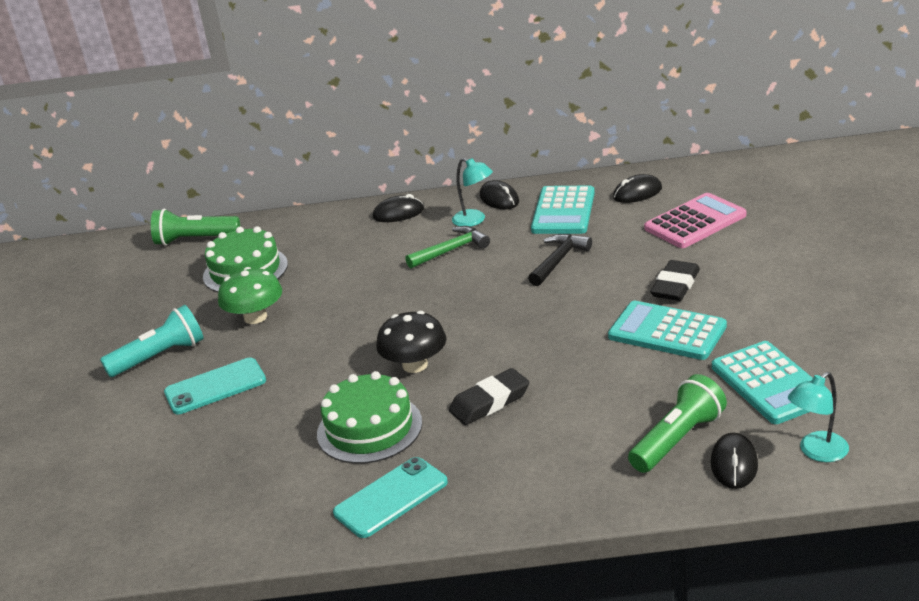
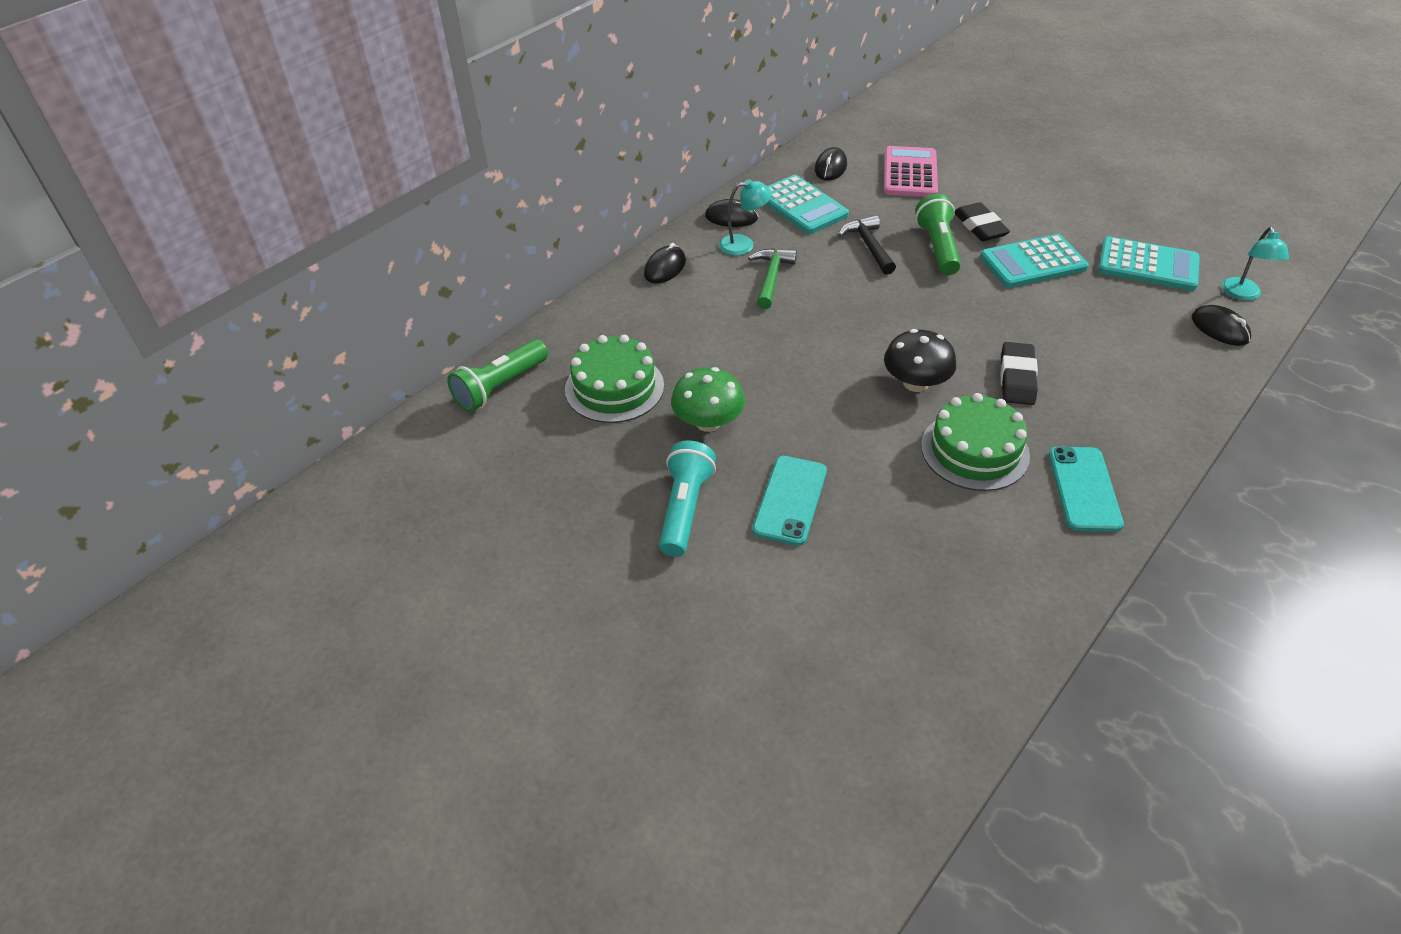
camera: 50 degrees left, 15 degrees up
green flashlight [628,374,727,473] -> green flashlight moved to [915,194,961,275]

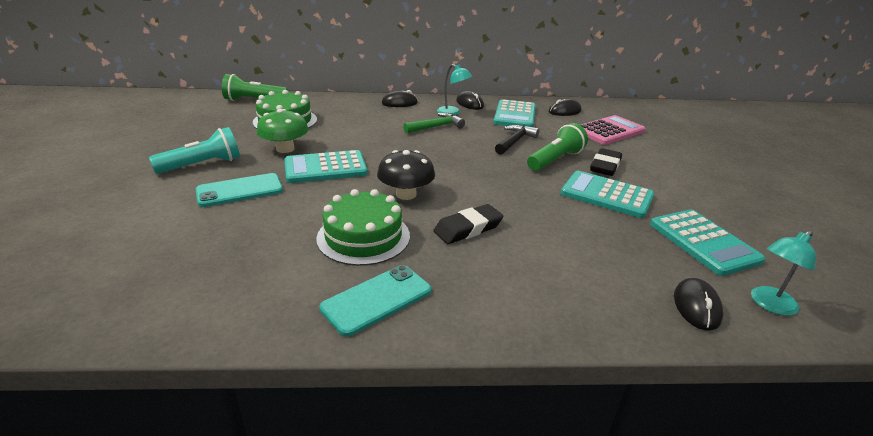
camera: 45 degrees right, 15 degrees down
none -> turquoise calculator [285,150,368,183]

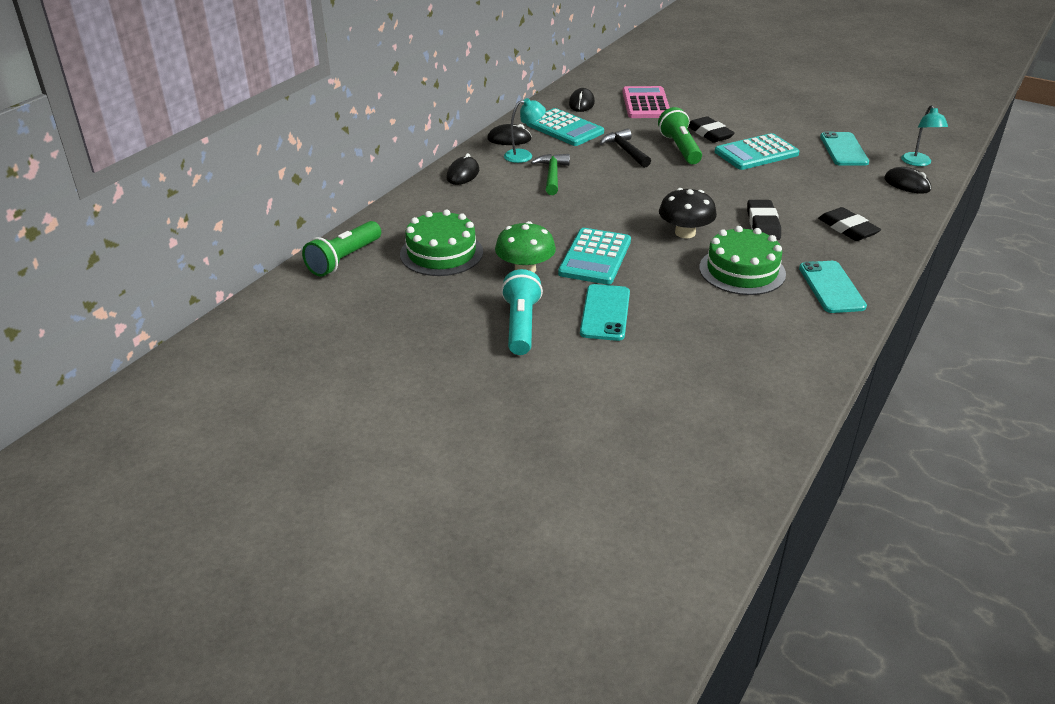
camera: 55 degrees left, 5 degrees up
turquoise calculator [650,209,766,276] -> turquoise phone [820,131,869,166]
none -> black eraser [818,207,881,241]

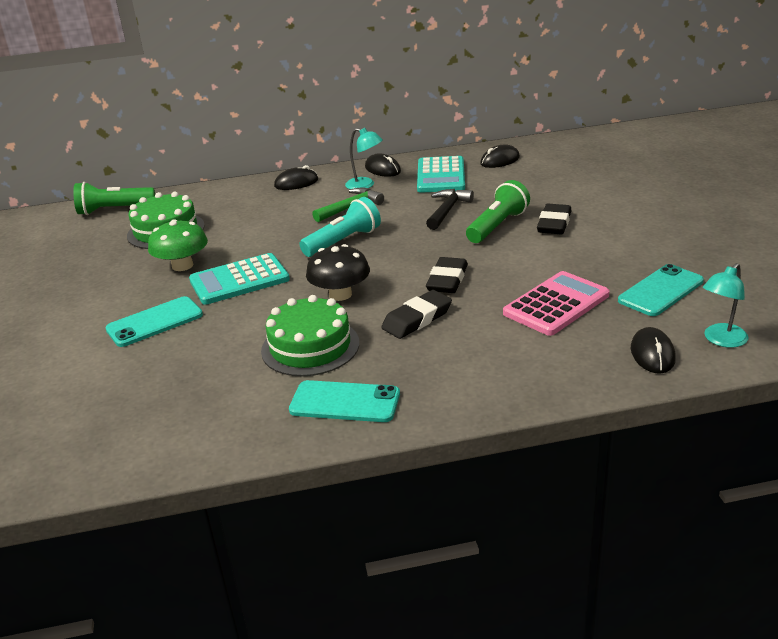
camera: 50 degrees right, 5 degrees down
turquoise flashlight [501,269,543,355] -> turquoise flashlight moved to [299,197,381,257]
pink calculator [622,86,670,118] -> pink calculator moved to [503,271,610,336]
turquoise calculator [715,133,799,170] -> none
turquoise phone [799,261,867,313] -> turquoise phone turned 60 degrees clockwise [289,380,400,422]
black eraser [818,207,881,241] -> black eraser moved to [426,257,468,293]

